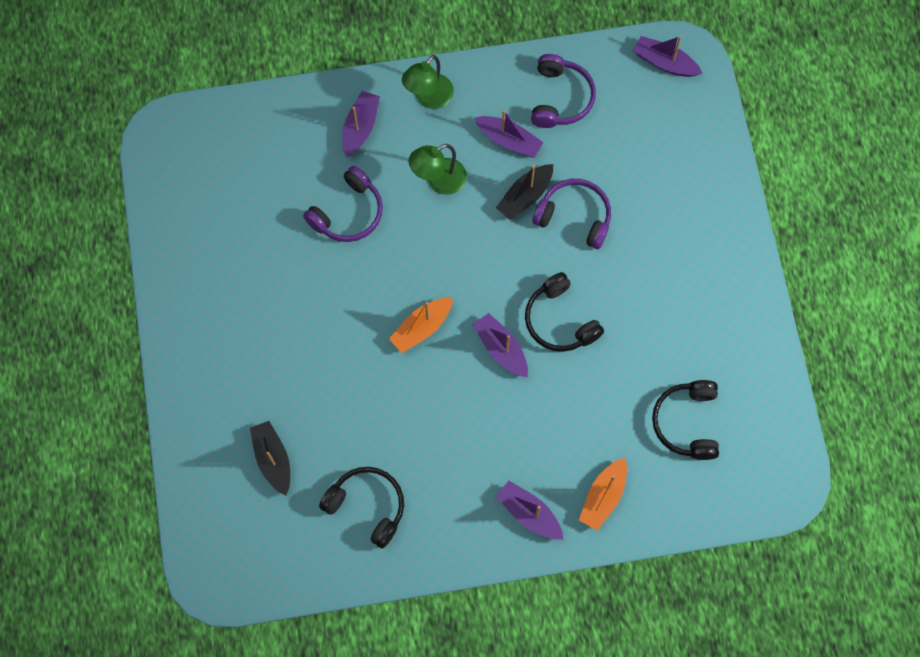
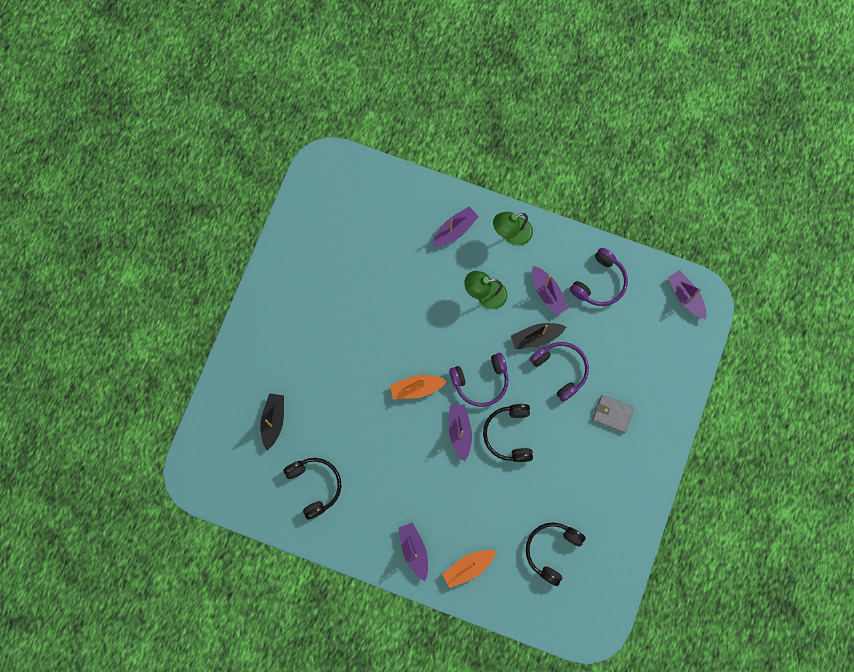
camera: 30 degrees right, 5 degrees up
purple headphones [303,166,383,242] -> purple headphones moved to [449,353,509,407]
none -> grey wallet [592,395,634,433]

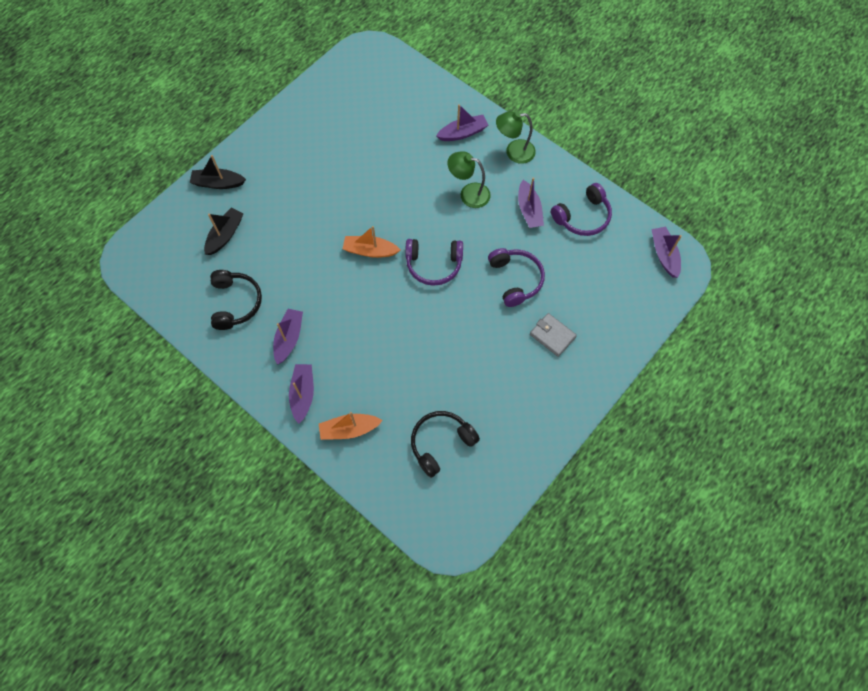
camera: 20 degrees right, 10 degrees down
purple boat [449,404,472,462] -> purple boat moved to [273,309,303,365]
black headphones [483,404,533,462] -> none
black boat [511,323,566,350] -> black boat moved to [190,155,246,189]

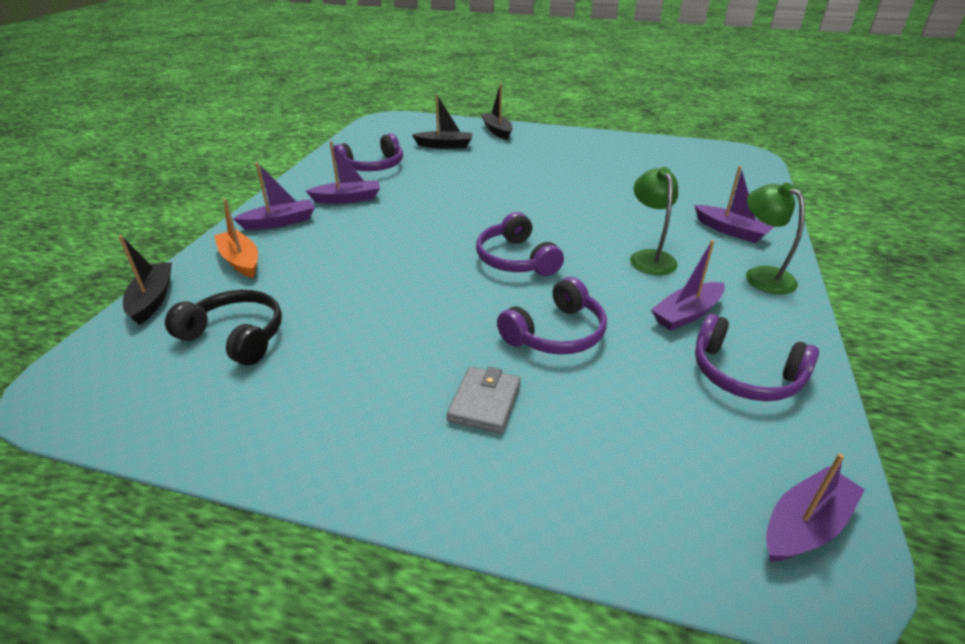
camera: 65 degrees right, 30 degrees down
black headphones [210,270,262,330] -> purple headphones [333,133,403,171]
orange boat [343,226,400,258] -> none
none -> black boat [118,235,172,325]

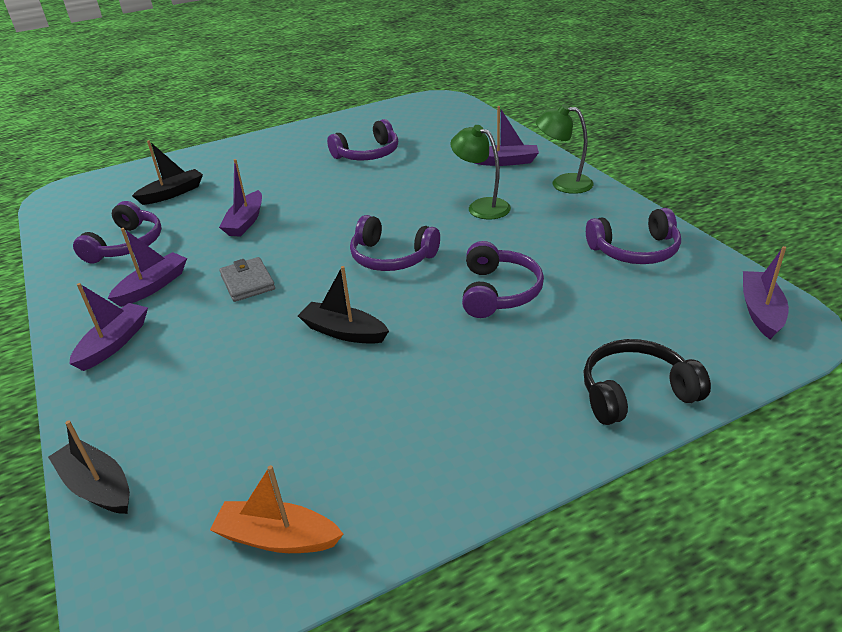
camera: 40 degrees left, 0 degrees up
black headphones [165,290,282,365] -> black headphones moved to [583,339,711,425]
orange boat [214,199,258,278] -> orange boat moved to [210,465,343,553]
grey wallet [447,367,521,434] -> grey wallet moved to [219,257,275,302]
black boat [481,83,513,140] -> black boat moved to [298,266,389,344]
purple boat [651,240,725,331] -> purple boat moved to [219,159,262,237]
none -> purple headphones [327,119,398,160]

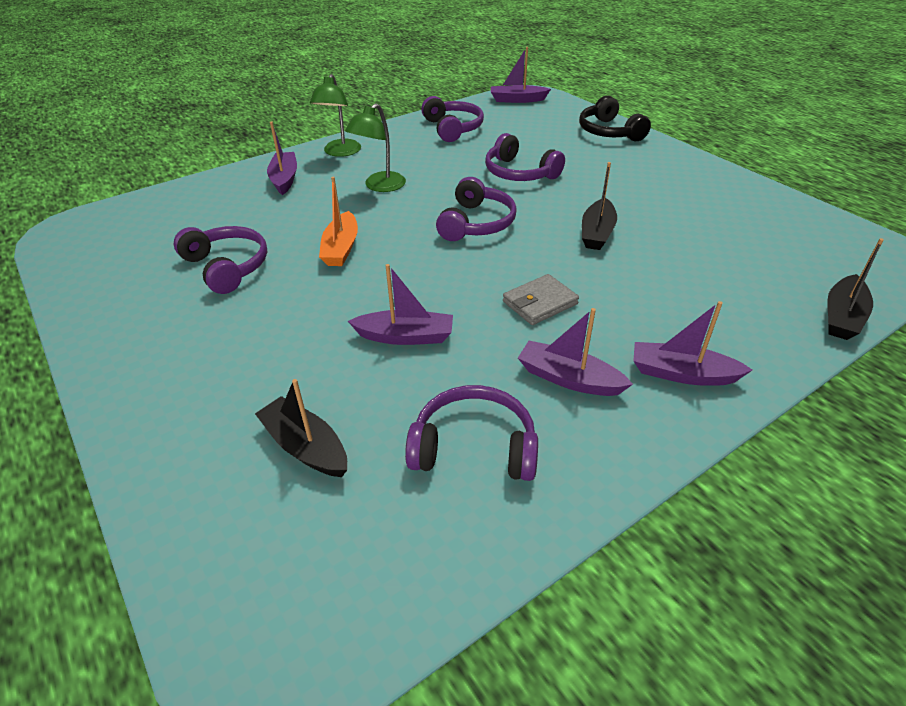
camera: 100 degrees left, 5 degrees up
orange boat [210,465,343,553] -> orange boat moved to [319,177,358,266]
purple headphones [462,241,544,318] -> purple headphones turned 135 degrees counterclockwise [485,133,565,181]

